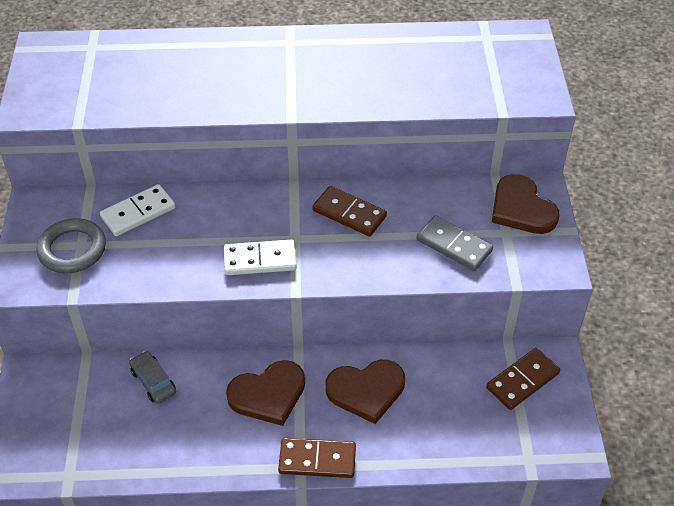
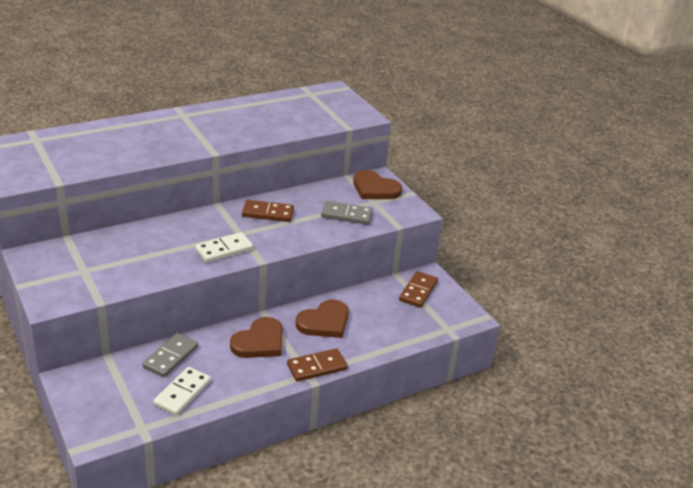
camera: 30 degrees left, 15 degrees down
grey ring [36,218,106,273] -> none
white domino [100,184,176,236] -> white domino moved to [153,367,211,416]
grey car [129,351,176,404] -> grey domino [142,333,198,377]

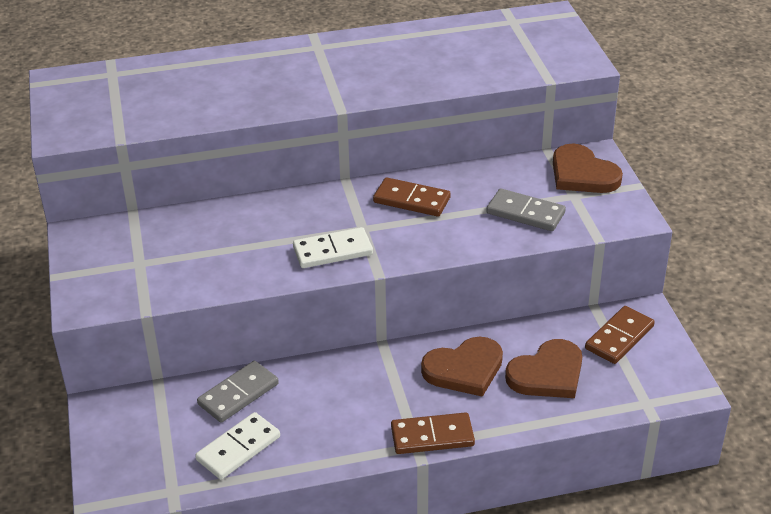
camera: 20 degrees right, 5 degrees up
brown heart [230,317,283,358] -> brown heart moved to [505,339,582,398]

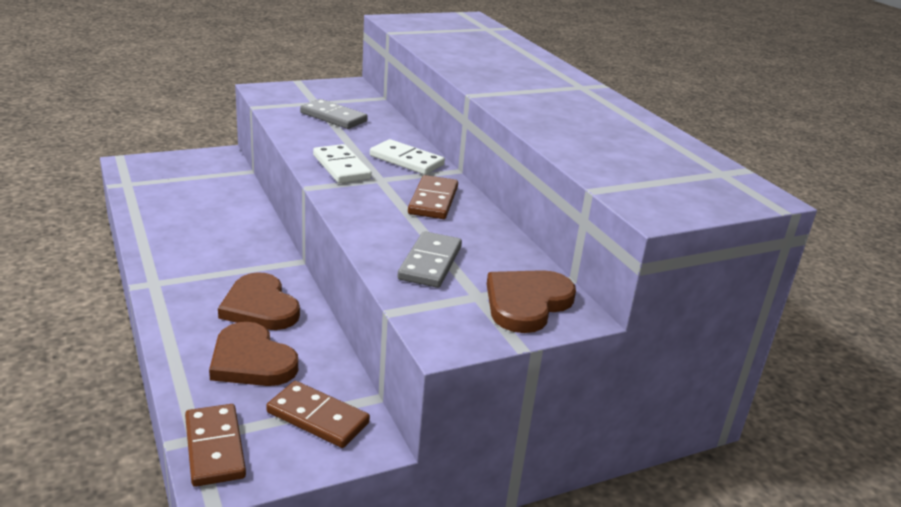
camera: 75 degrees right, 10 degrees down
white domino [195,412,280,480] -> white domino moved to [370,139,445,175]
grey domino [197,361,279,423] -> grey domino moved to [300,99,368,129]
brown domino [391,412,475,454] -> brown domino moved to [185,404,246,487]

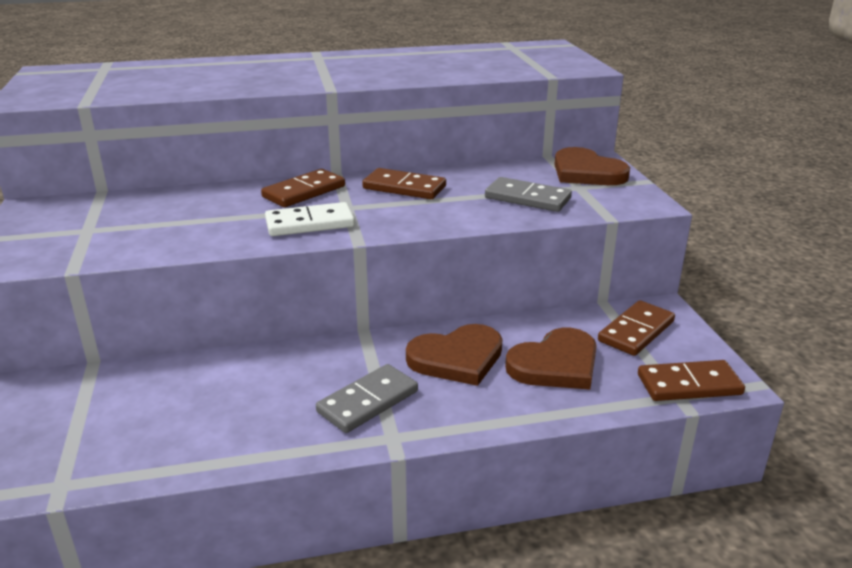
camera: 75 degrees left, 0 degrees up
grey domino [300,99,368,129] -> grey domino moved to [316,364,418,433]
white domino [370,139,445,175] -> brown domino [261,169,345,207]

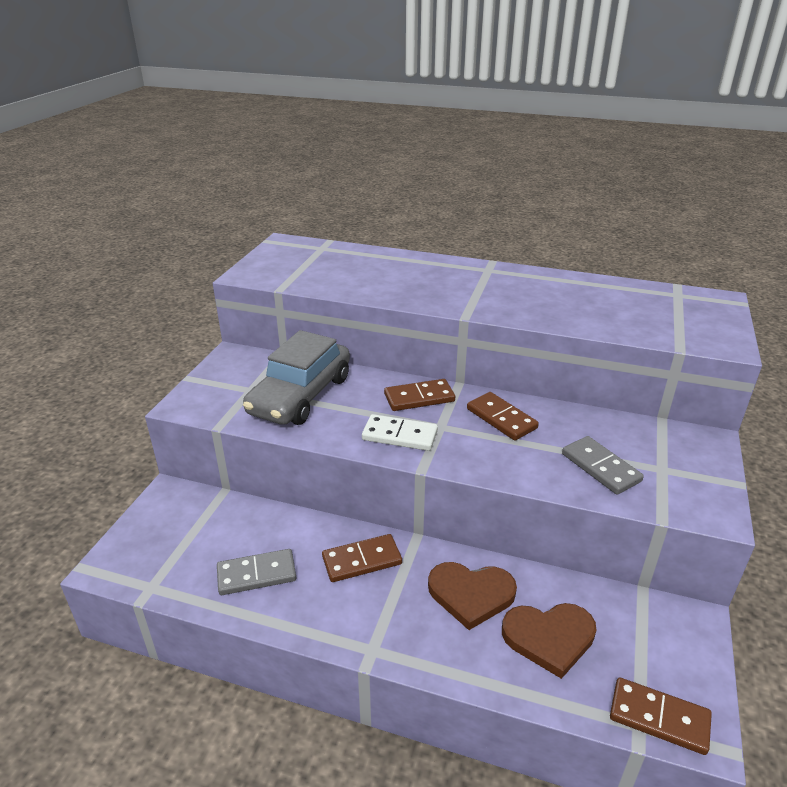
camera: 30 degrees right, 5 degrees up
grey domino [316,364,418,433] -> grey domino moved to [217,549,296,595]
brown heart [554,147,630,185] -> none
brown domino [598,300,675,356] -> brown domino moved to [322,534,402,582]
none -> grey car [243,330,350,425]

